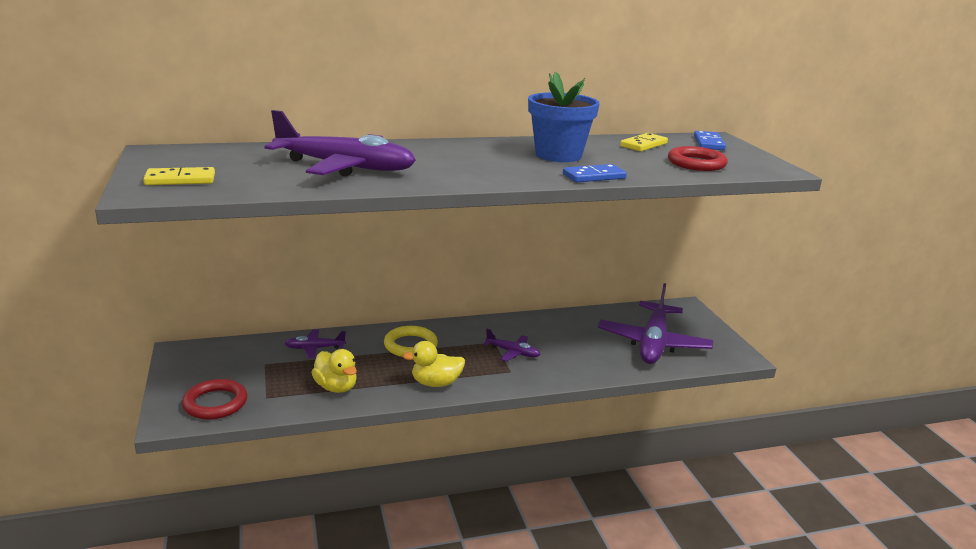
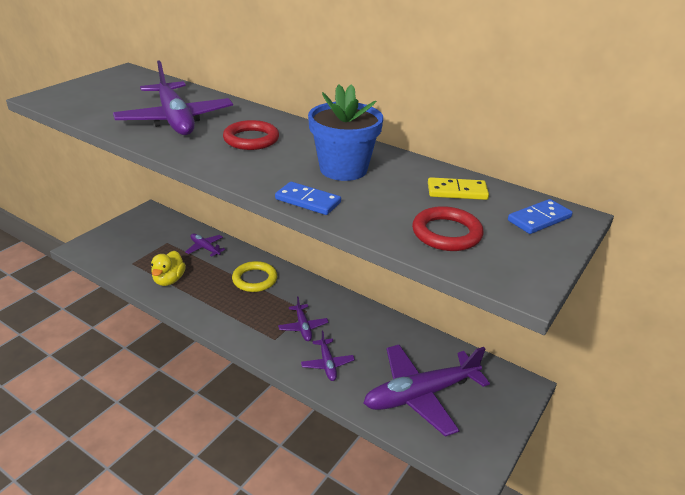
camera: 50 degrees right, 10 degrees up
yellow domino [143,167,215,185] -> none
red ring [182,379,248,420] -> red ring moved to [223,120,279,150]
yellow duck [402,341,465,387] -> none
none -> purple plane [301,330,355,381]

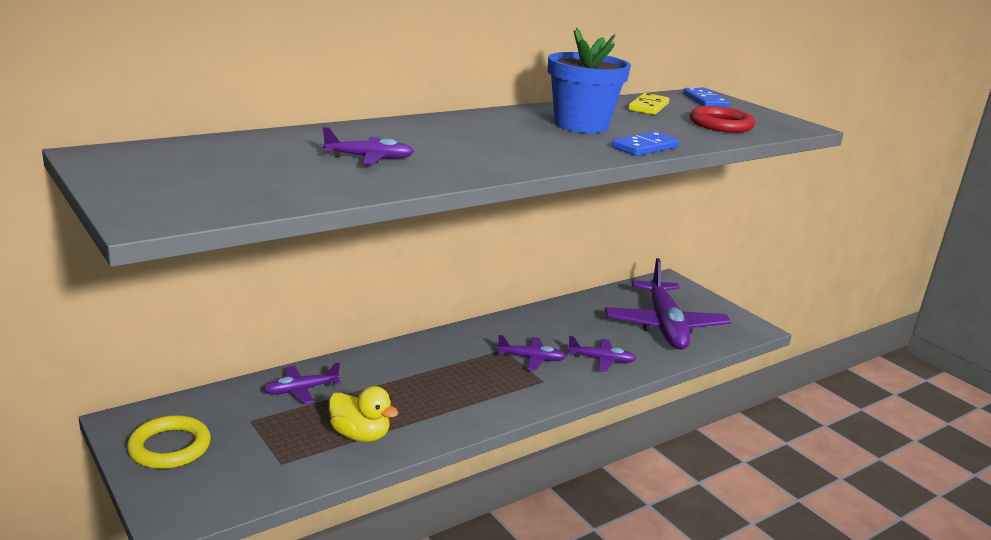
camera: 70 degrees left, 10 degrees down
purple plane [113,60,233,135] -> purple plane [323,127,414,164], size x0.46
red ring [223,120,279,150] -> none
yellow ring [232,261,277,292] -> yellow ring moved to [127,415,211,469]

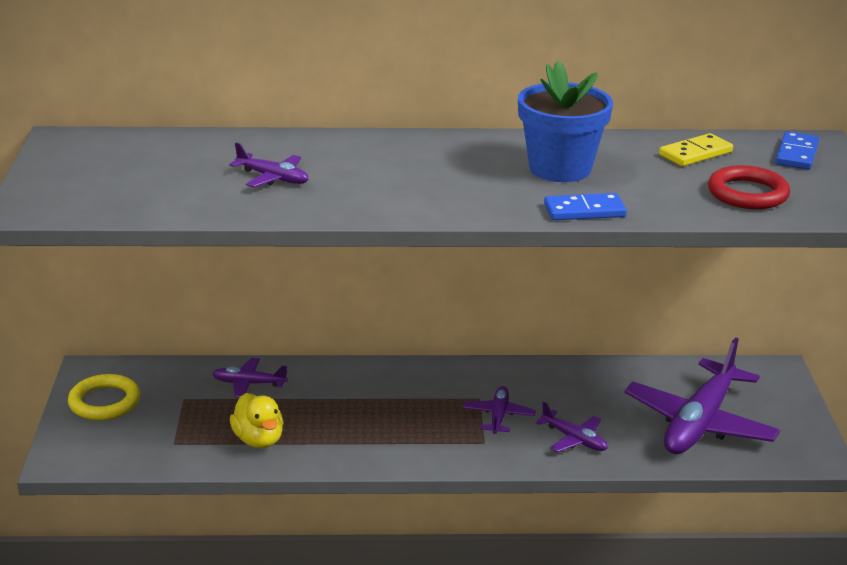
camera: 35 degrees right, 5 degrees up
purple plane [497,335,567,371] -> purple plane turned 120 degrees counterclockwise [463,386,536,434]

